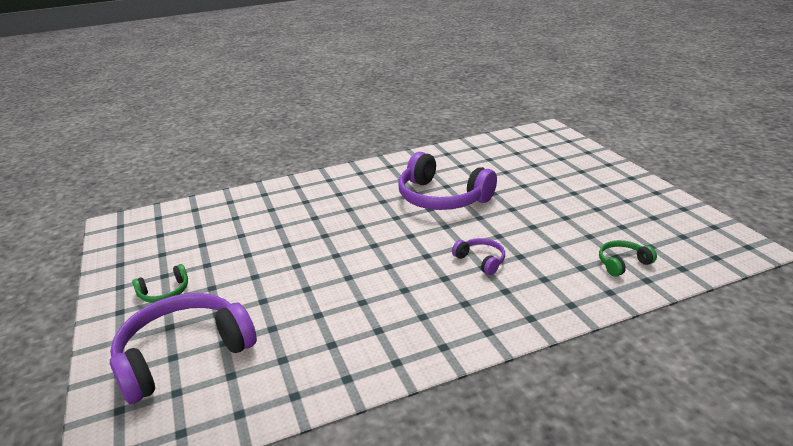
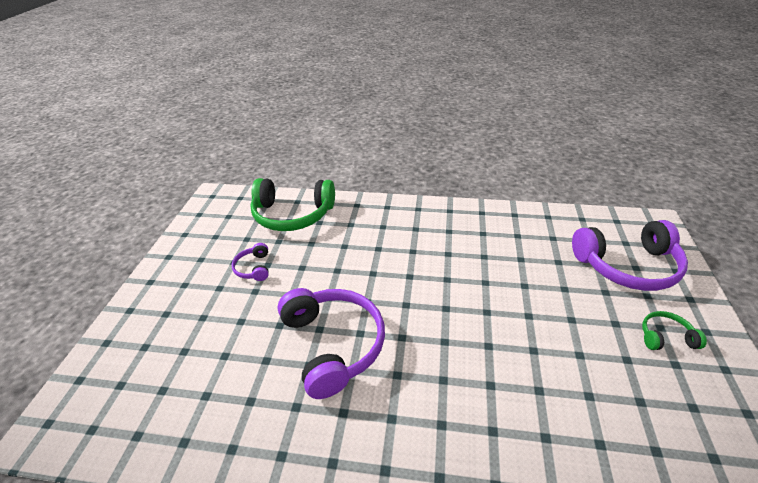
camera: 150 degrees left, 10 degrees up
purple headphones [452,238,505,275] -> purple headphones moved to [231,243,269,281]
green headphones [599,240,657,277] -> green headphones [250,178,335,231], size x2.19

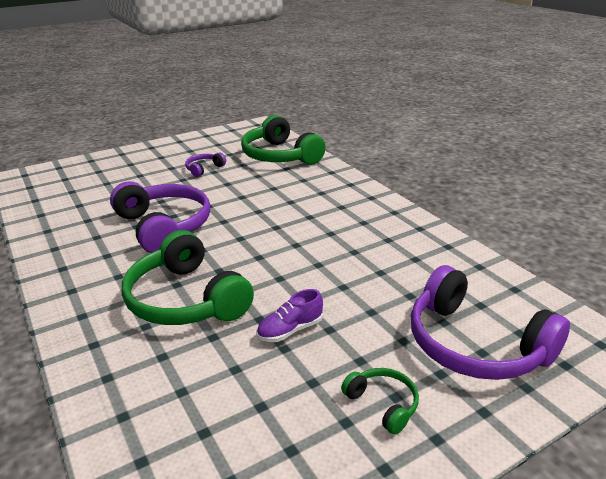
camera: 50 degrees right, 10 degrees down
purple headphones [278,288,385,399] -> purple headphones turned 60 degrees counterclockwise [110,181,210,253]
none -> green headphones [122,230,254,325]
none -> purple shoe [257,289,323,342]

